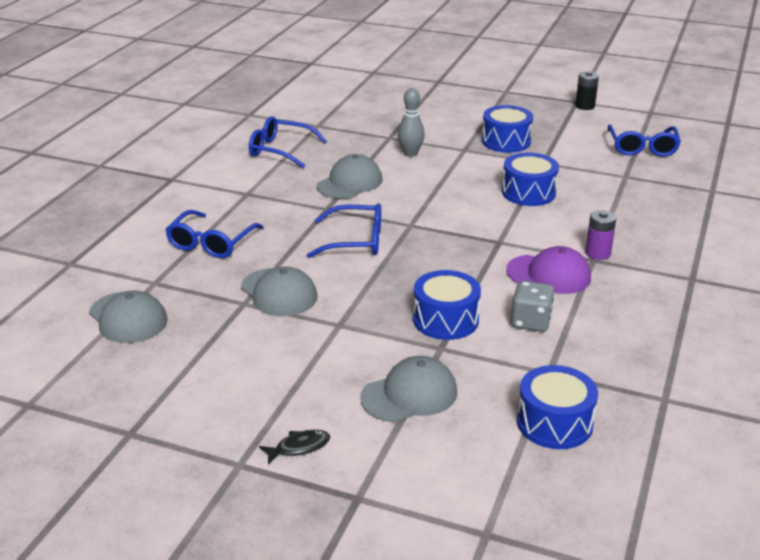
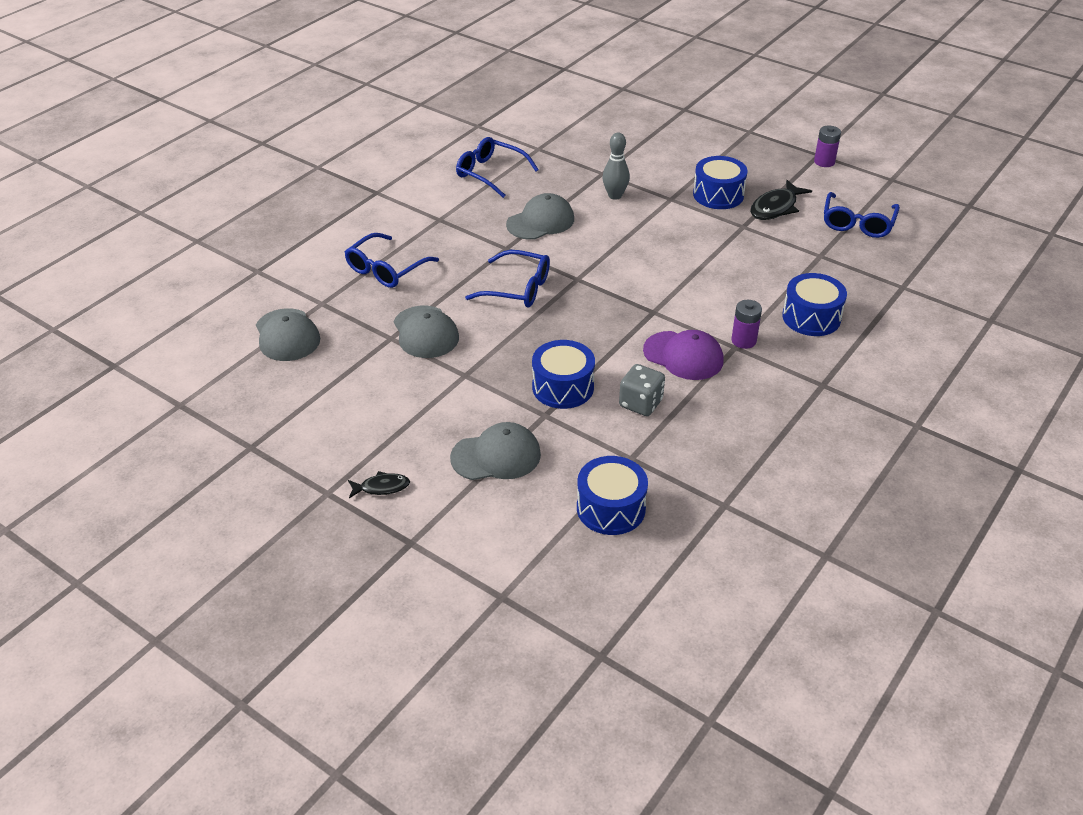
camera: 15 degrees right, 10 degrees up
blue drum [502,153,559,206] -> blue drum moved to [782,273,847,336]
black battery [575,71,599,110] -> purple battery [814,125,841,167]
none -> black fish [750,180,812,220]

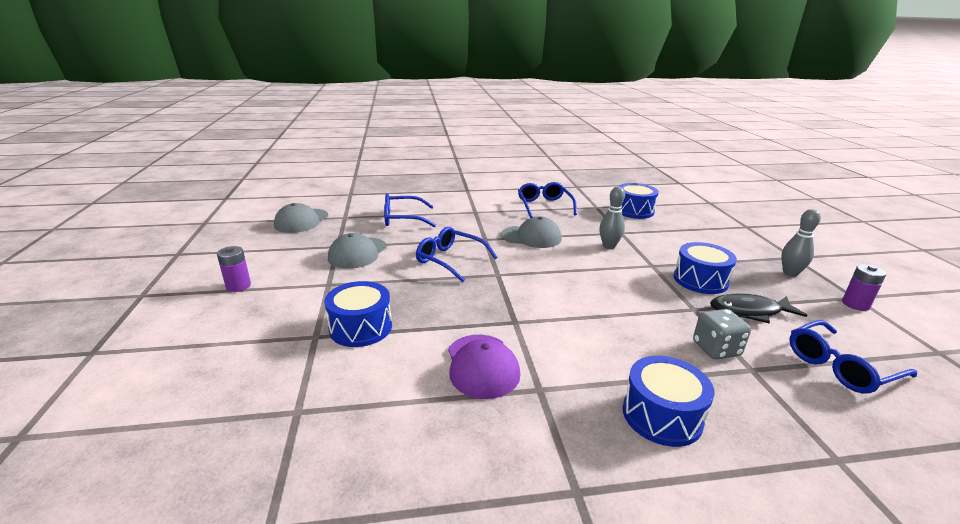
camera: 45 degrees right, 15 degrees down
black fish [348,471,410,498] -> none
grey cap [450,422,541,480] -> none
blue glasses [465,250,550,307] -> blue glasses turned 150 degrees clockwise [416,227,498,282]
blue drum [577,456,648,535] -> blue drum moved to [618,183,659,219]
grey dice [619,364,665,416] -> grey dice moved to [693,309,751,360]
purple battery [731,300,762,349] -> purple battery moved to [217,246,251,292]
none -> grey bowling pin [781,209,821,277]

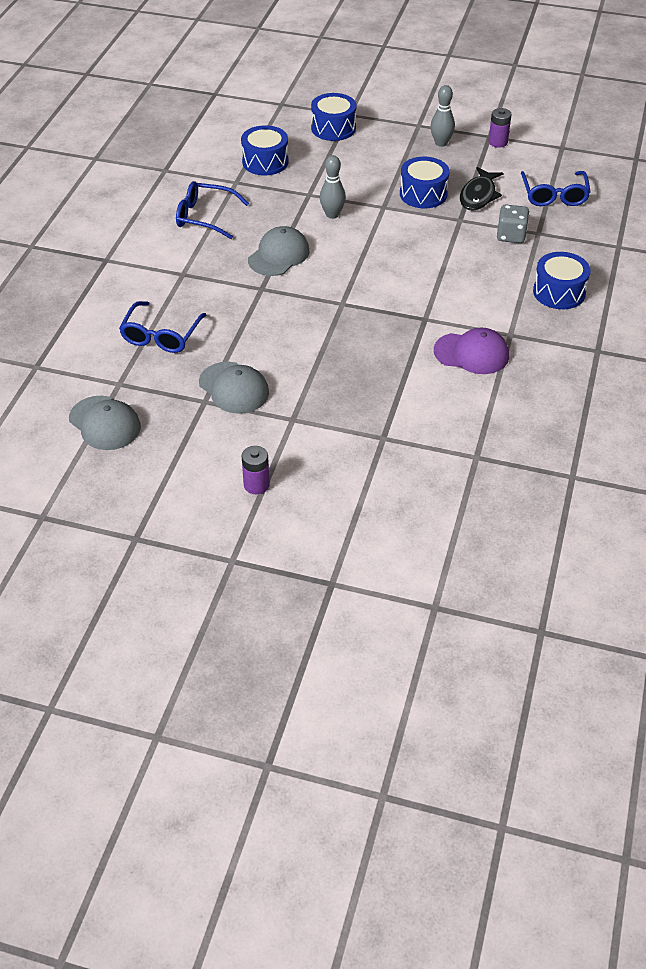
camera: 65 degrees left, 20 degrees up
blue drum [324,281,392,347] -> blue drum moved to [311,93,356,141]
blue glasses [416,227,498,282] -> none

